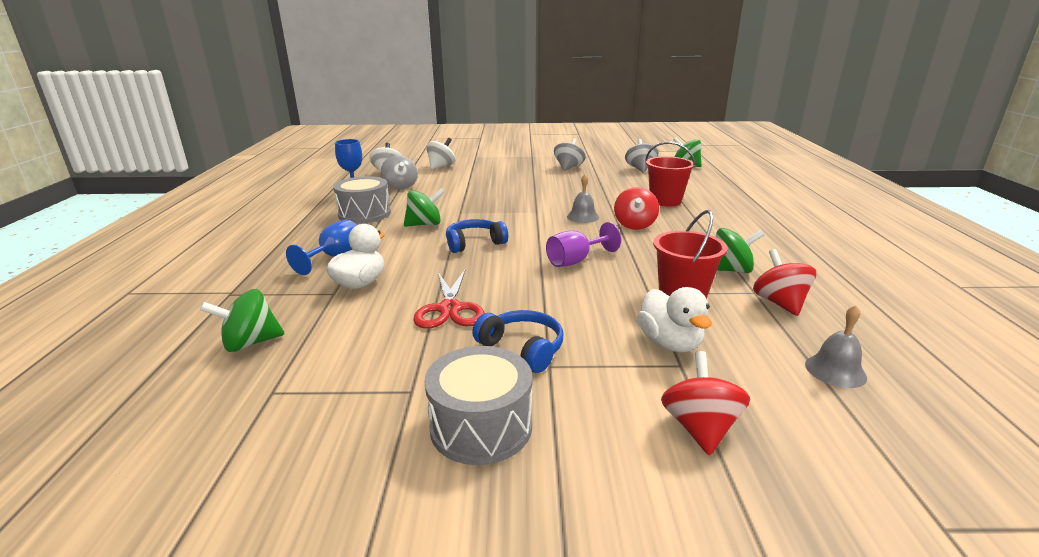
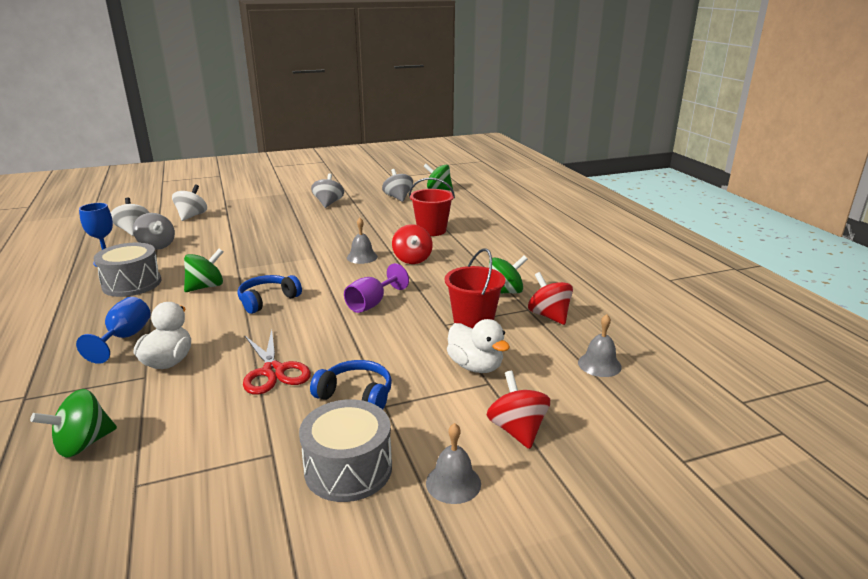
camera: 20 degrees left, 0 degrees up
none -> grey bell [426,423,481,504]

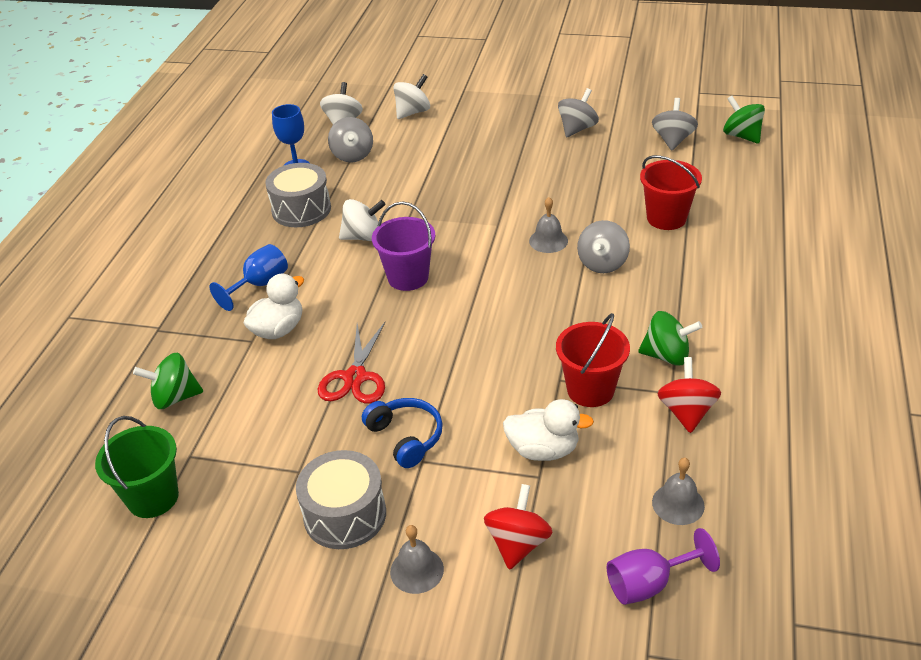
camera: 35 degrees right, 15 degrees up
green spinning top [184,249,223,292] -> white spinning top [339,199,386,241]
blue headphones [237,275,302,314] -> purple bucket [372,202,435,291]
purple goblet [344,263,409,313] -> purple goblet moved to [607,528,720,605]
red spinning top [392,224,433,264] -> grey spinning top [577,220,630,273]
white duck [447,319,510,373] -> white duck turned 75 degrees counterclockwise [503,399,594,461]
none -> green bucket [95,416,179,518]

